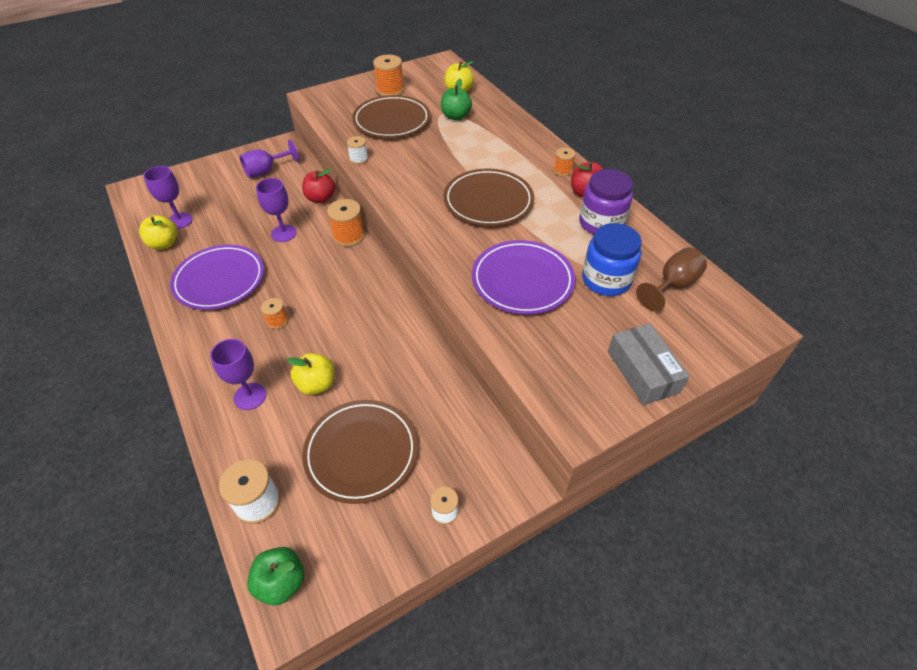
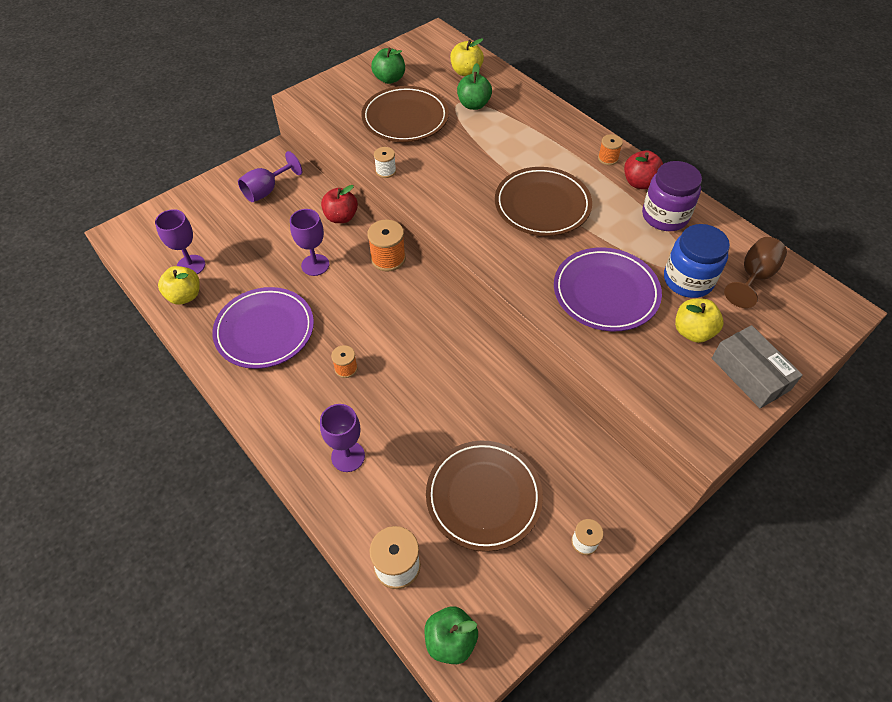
camera: 10 degrees left, 5 degrees up
yellow apple [287,353,334,395] -> yellow apple moved to [675,298,723,343]
orange spool [373,55,404,96] -> green apple [371,48,405,84]

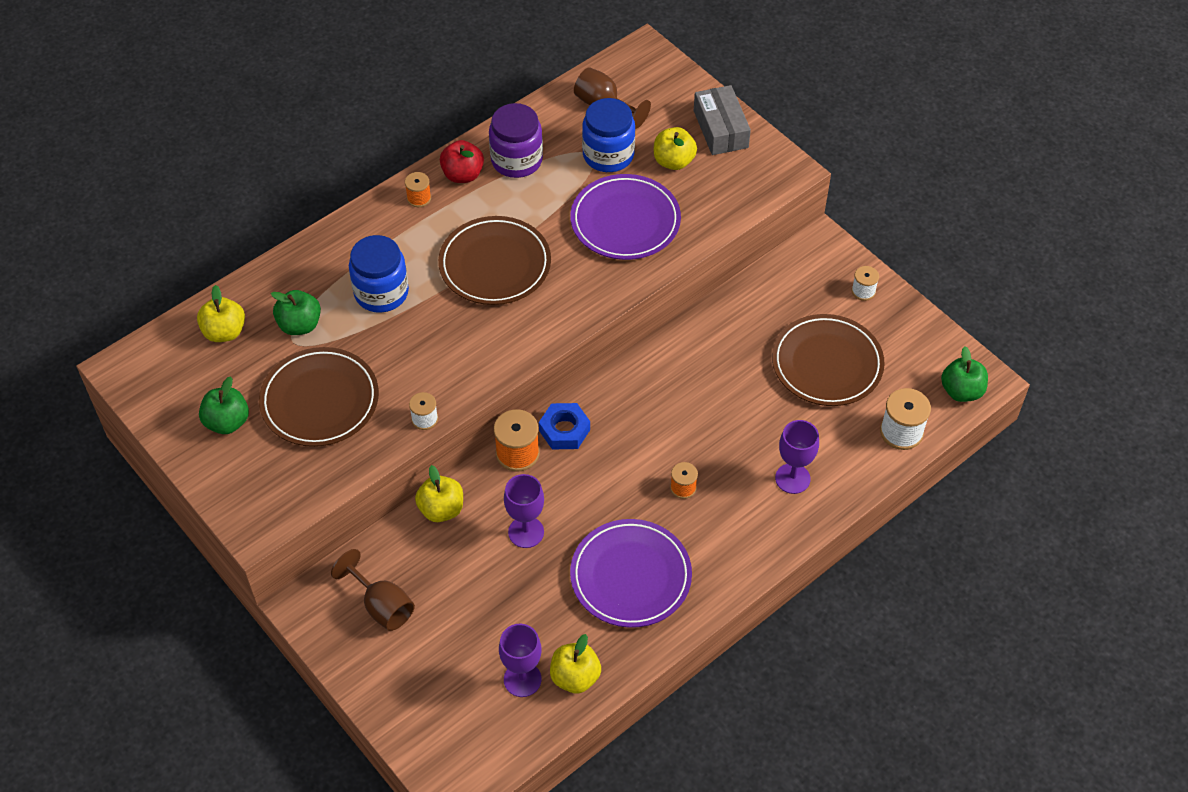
camera: 90 degrees left, 0 degrees up
purple goblet [238,151,302,202] -> brown goblet [331,549,415,631]
red apple [321,185,358,223] -> yellow apple [415,465,463,522]
grey box [712,325,803,408] -> grey box turned 75 degrees counterclockwise [694,85,751,155]
none -> blue jar [349,235,409,313]
none -> blue nut [539,403,590,449]

